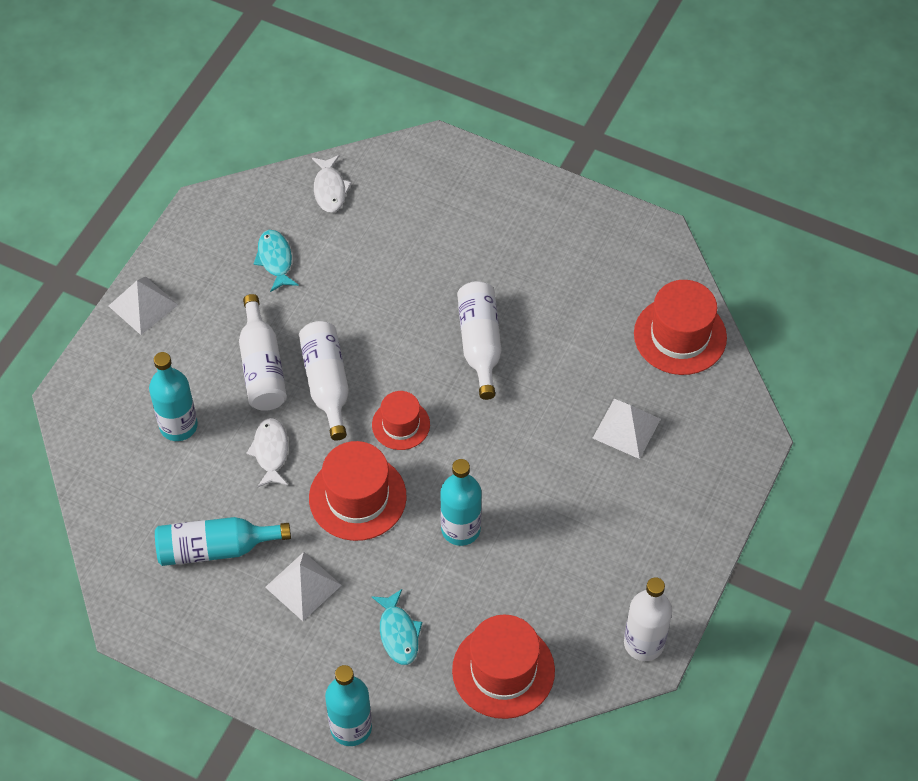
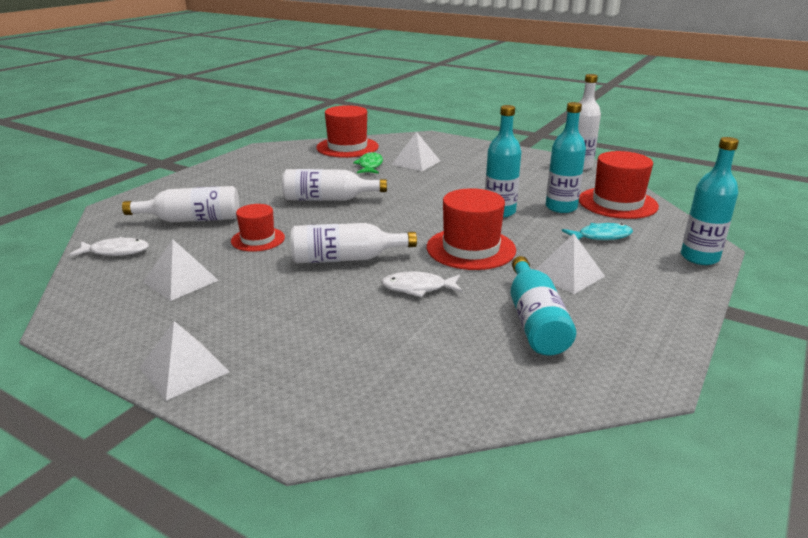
camera: 85 degrees left, 30 degrees down
turquoise bottle [149,352,198,441] -> turquoise bottle moved to [546,102,586,213]
white bottle [239,294,287,411] -> white bottle moved to [122,186,239,222]
turquoise fish [253,230,299,292] -> white pyramid [143,239,219,301]
red hat [372,391,430,450] -> red hat moved to [231,204,285,252]
none -> green fish [353,152,383,174]

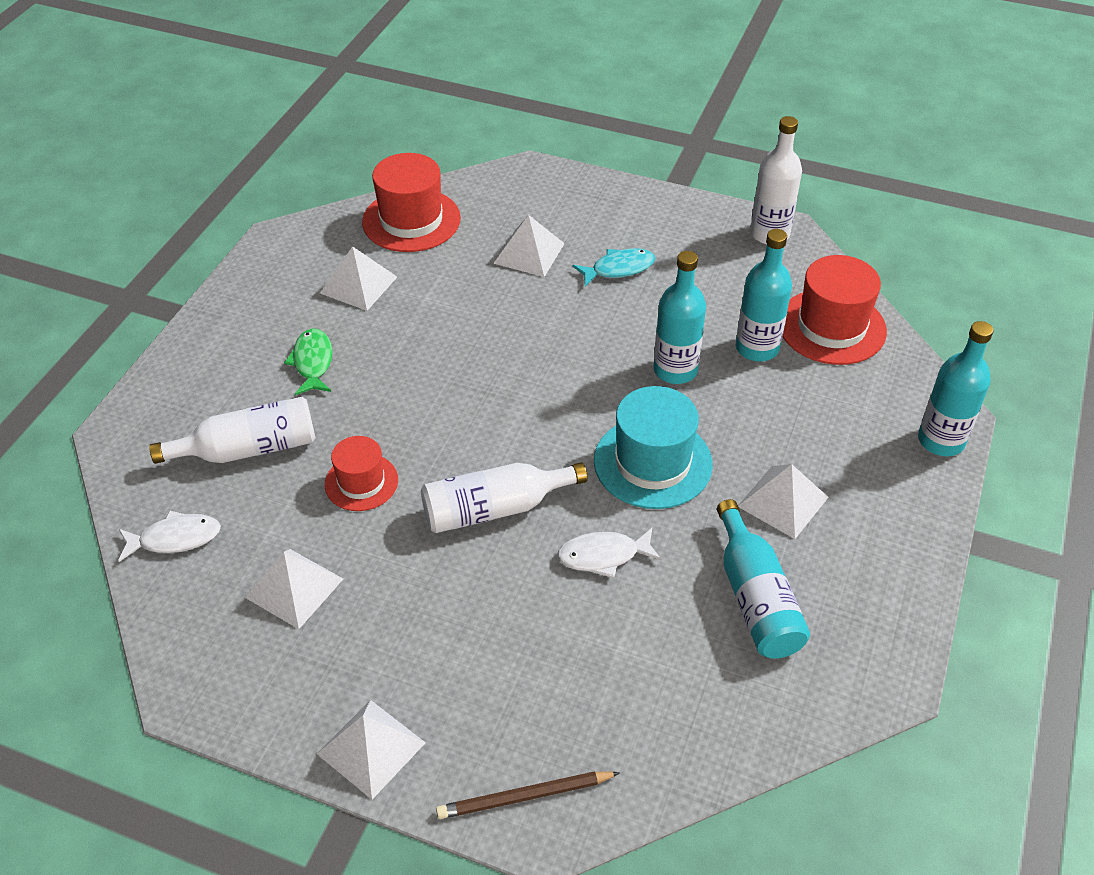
camera: 10 degrees left, 20 degrees up
white bottle [282,169,387,201] -> none
green fish [353,152,383,174] -> green fish moved to [284,328,333,395]
red hat [427,188,516,270] -> turquoise hat [594,386,713,509]
turquoise fish [562,223,633,240] -> turquoise fish moved to [573,248,655,286]
none -> white pyramid [320,246,397,311]
none -> brown pencil [436,771,620,819]

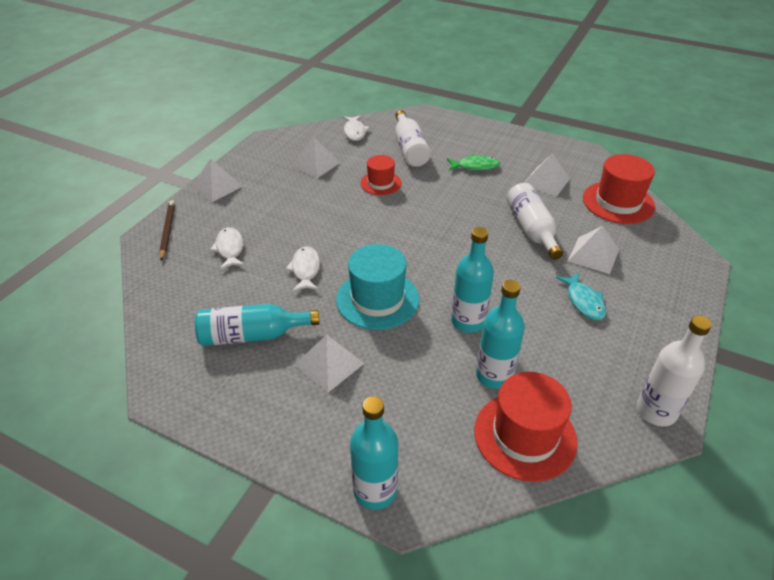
camera: 95 degrees right, 5 degrees down
white bottle [421,462,588,533] -> white bottle moved to [506,183,563,260]
none -> white fish [210,227,245,270]

